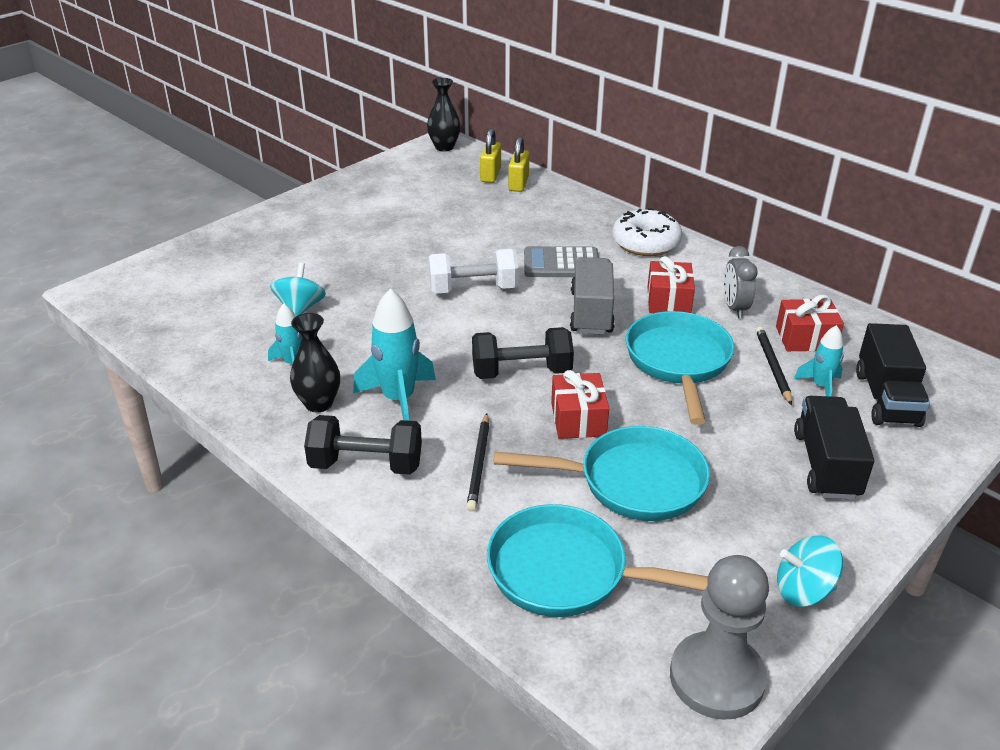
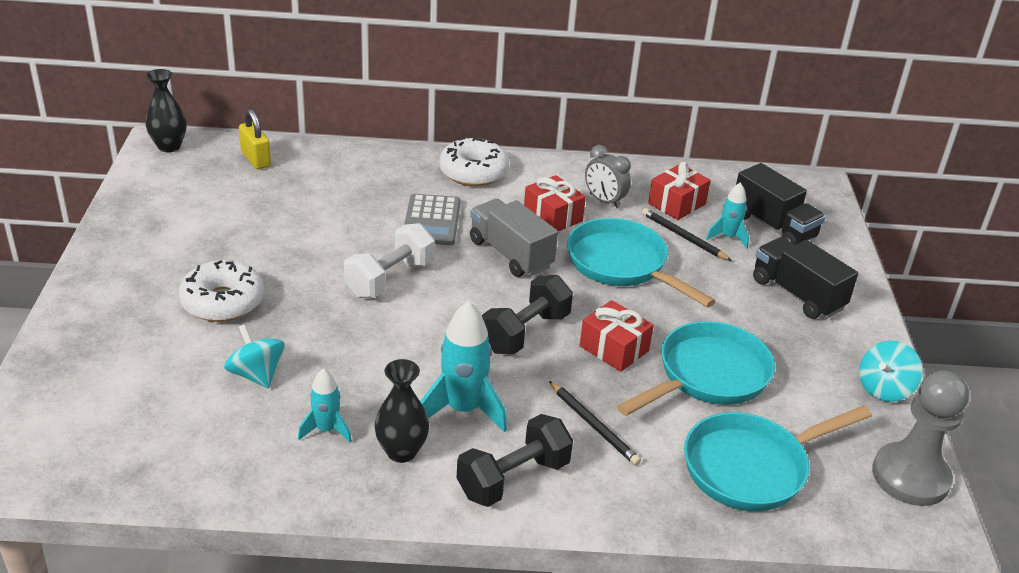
camera: 45 degrees left, 0 degrees up
yellow padlock [508,136,530,192] -> none
grey calculator [524,246,599,277] -> grey calculator turned 45 degrees counterclockwise [404,194,461,245]
none -> white donut [178,260,264,322]

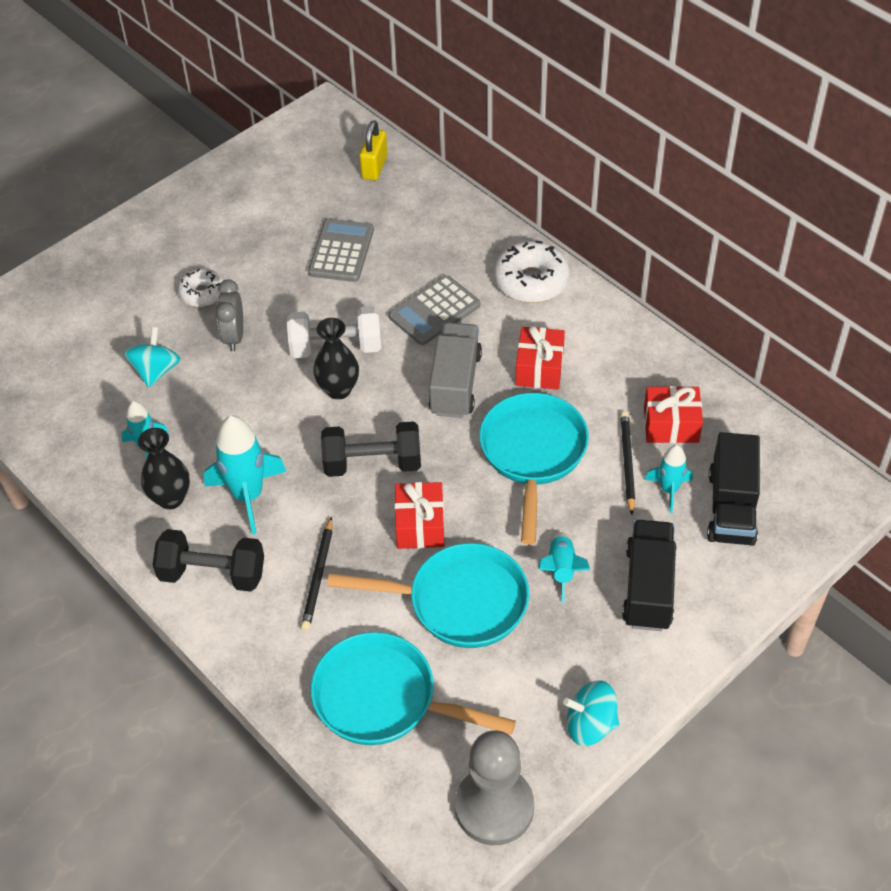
camera: 50 degrees right, 15 degrees up
black vase [145,69,187,152] -> black vase moved to [313,318,359,400]
white donut [178,260,264,322] -> white donut [178,269,224,307], size x0.62
grey clock [585,145,631,209] -> grey clock moved to [216,280,243,351]
none -> grey calculator [308,219,374,282]
none -> turquoise rocket [538,532,590,603]

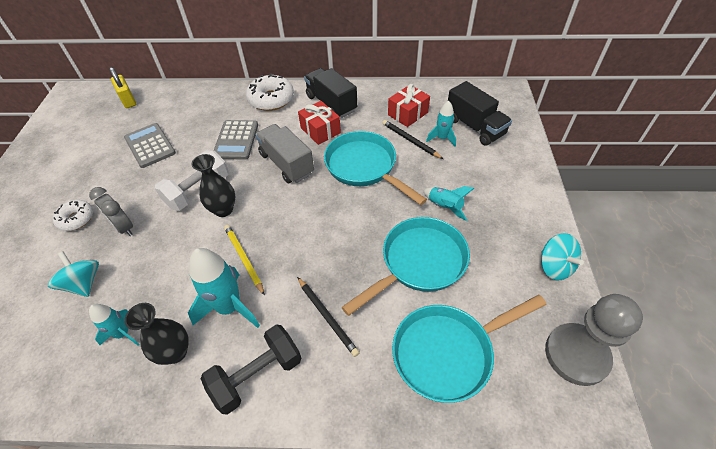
camera: 45 degrees left, 0 degrees up
black dumbbell [321,421,421,477] -> none
red gift [395,482,444,549] -> none
turquoise spinning top [563,680,619,746] -> turquoise spinning top turned 75 degrees counterclockwise [541,233,584,281]
black truck [622,520,676,631] -> black truck moved to [304,68,357,118]
none -> yellow pencil [224,225,265,296]

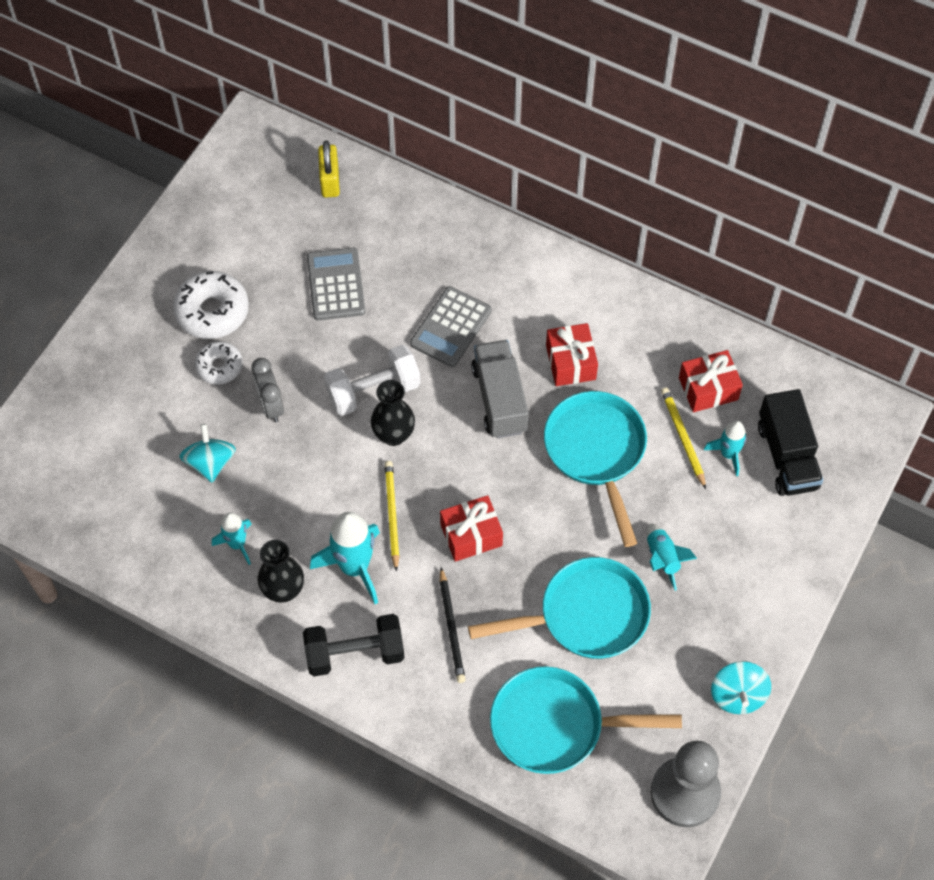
camera: 25 degrees right, 10 degrees up
white donut [246,74,294,111] -> white donut moved to [173,271,249,339]
black truck [304,68,357,118] -> none
black pencil [382,120,443,159] -> yellow pencil [661,387,706,489]
none -> red gift [440,495,503,562]

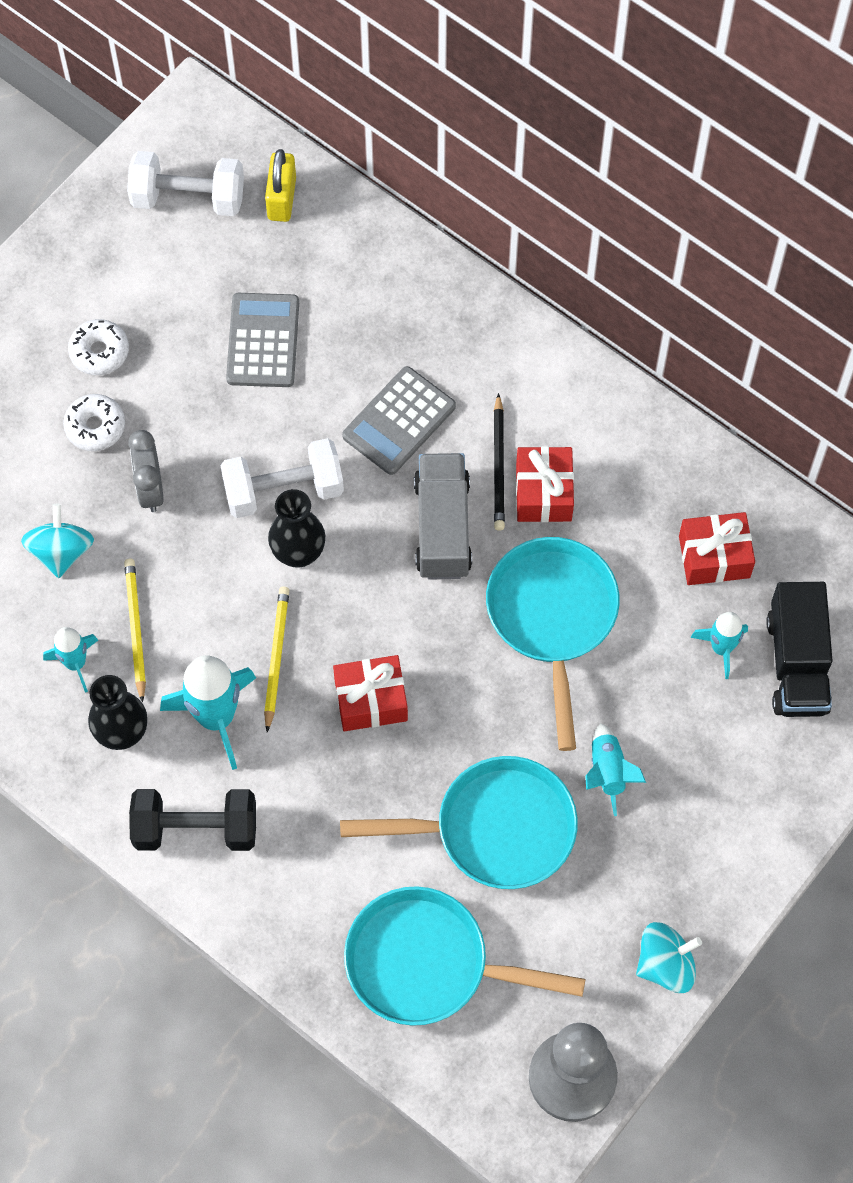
camera: 10 degrees right, 5 degrees up
white donut [173,271,249,339] -> white donut [68,319,129,375], size x0.62
black pencil [440,567,466,683] -> black pencil moved to [494,393,505,531]
yellow pencil [661,387,706,489] -> yellow pencil moved to [124,559,146,703]
turquoise spinning top [711,661,771,714] -> turquoise spinning top turned 120 degrees counterclockwise [636,922,702,993]
none -> white dumbbell [127,151,244,216]

